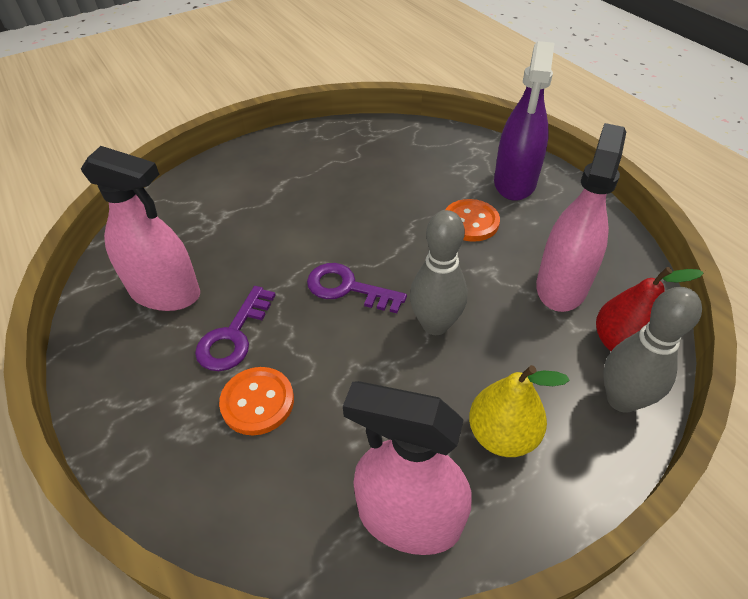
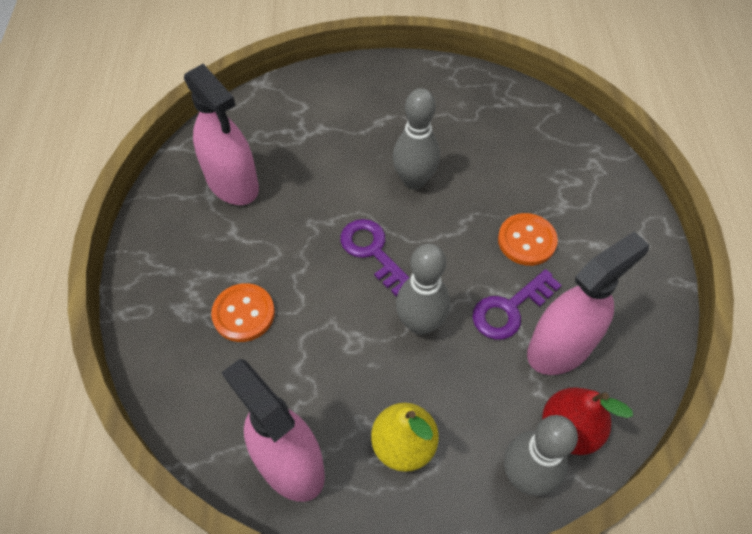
camera: 30 degrees right, 10 degrees up
purple key [195,286,276,371] -> purple key moved to [472,269,562,340]
purple spray bottle [494,41,554,201] -> none
none -> grey bowling pin [393,88,440,190]

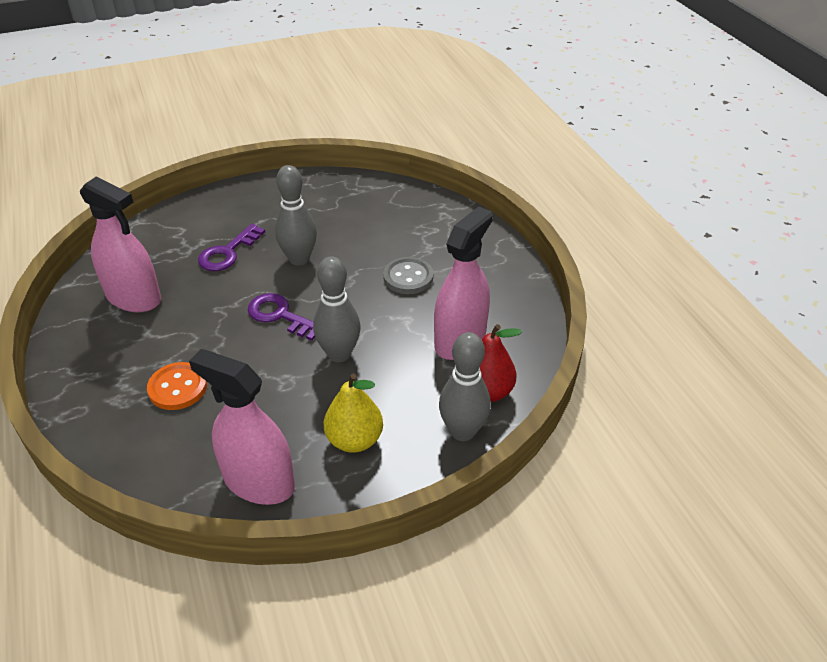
camera: 20 degrees left, 15 degrees down
purple key [472,269,562,340] -> purple key moved to [198,224,265,271]
orange button [498,213,558,266] -> grey button [383,257,433,294]

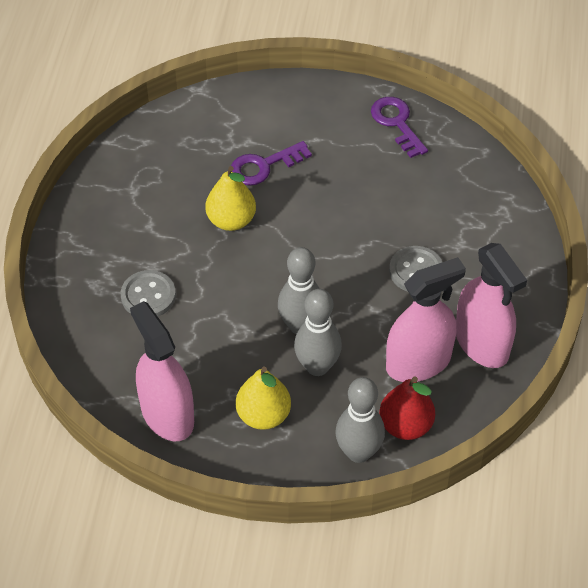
camera: 30 degrees right, 10 degrees up
pink spray bottle [80,176,161,312] -> pink spray bottle moved to [456,243,527,368]
orange button [147,362,207,410] -> grey button [121,270,176,316]
purple key [248,293,315,341] -> purple key moved to [371,97,428,158]
grey bowling pin [275,165,317,265] -> grey bowling pin moved to [294,289,342,376]
none -> yellow pear [205,166,256,231]

